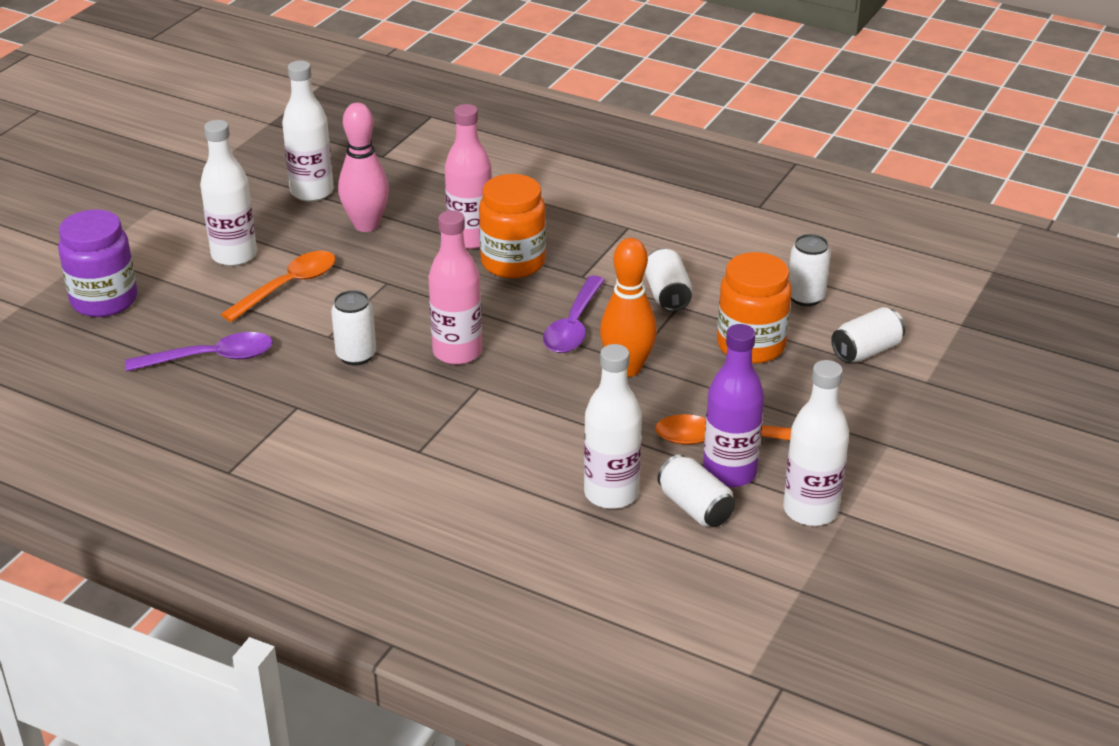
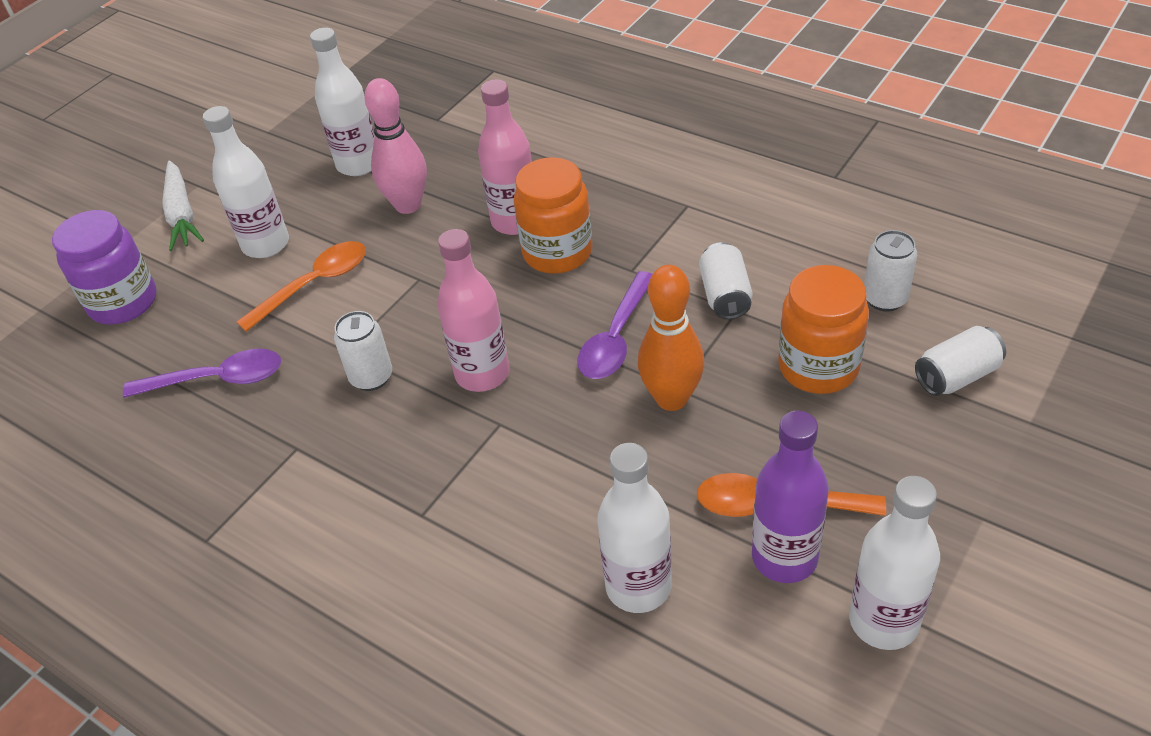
camera: 10 degrees right, 10 degrees up
white can [657,454,735,527] -> none
none -> white carrot [163,161,204,251]

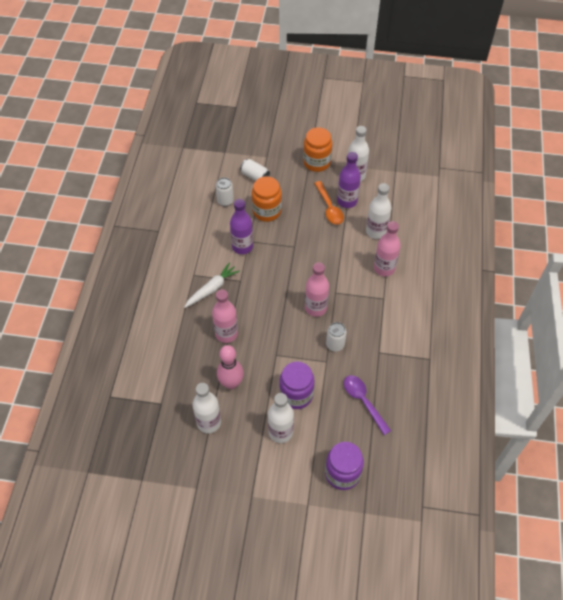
camera: 120 degrees left, 10 degrees up
white carrot [163,161,204,251] -> white carrot moved to [184,262,240,308]
orange spoon [237,241,366,332] -> purple jar [279,362,314,409]
orange jar [514,157,592,274] -> orange jar moved to [303,127,332,172]
purple spoon [577,271,653,379] -> none
orange bowling pin [638,265,704,411] -> none
white can [699,242,753,319] -> purple bottle [230,199,253,254]
none -> pink bottle [374,221,401,276]

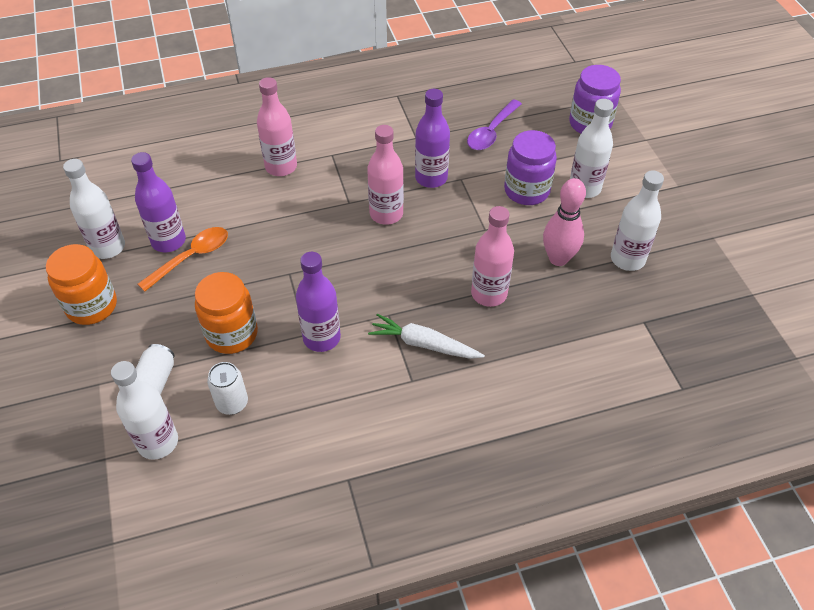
camera: 115 degrees left, 5 degrees down
white can [326,322,347,351] -> purple bottle [415,89,450,188]
white bottle [366,183,391,239] -> white bottle moved to [111,361,178,460]

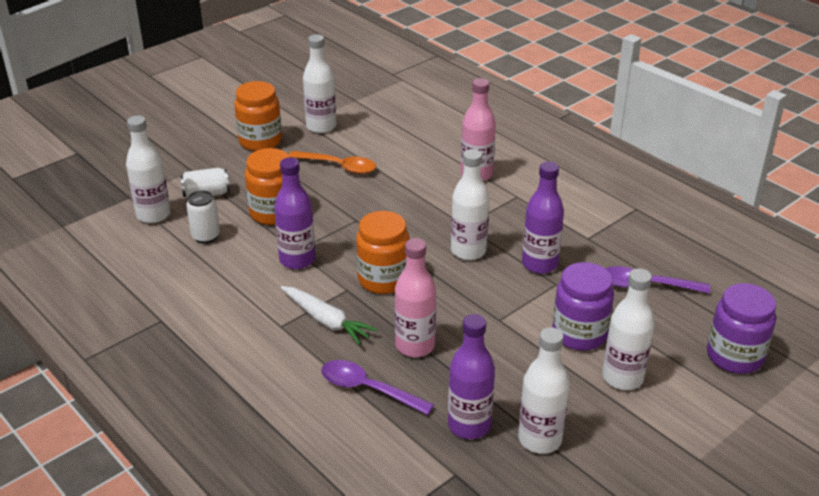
camera: 65 degrees right, 15 degrees down
purple bottle [131,152,186,252] -> purple bottle moved to [448,314,495,439]
pink bottle [367,125,404,225] -> white bottle [451,149,489,260]
white carrot [368,314,485,359] -> white carrot turned 135 degrees clockwise [281,286,378,345]
pink bowling pin [543,178,586,266] -> none
none -> purple spoon [321,360,434,415]
none -> orange jar [356,211,410,294]

